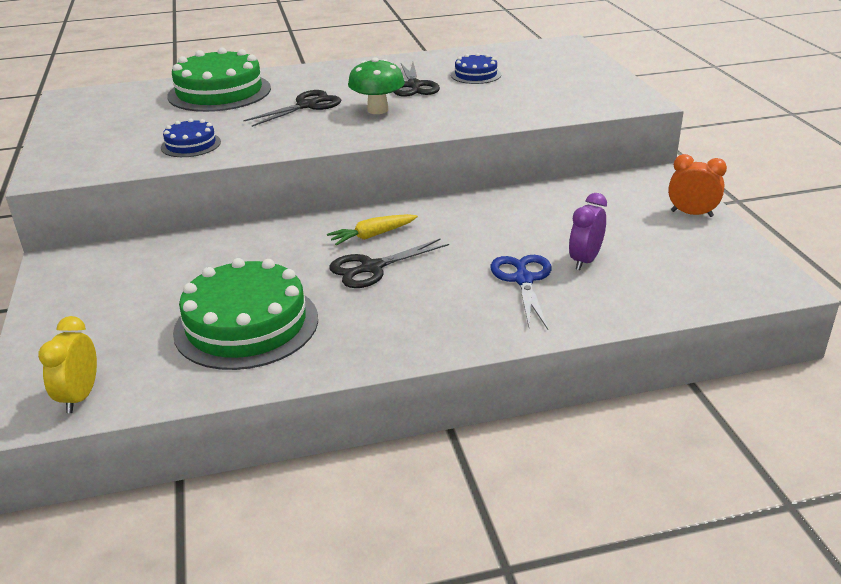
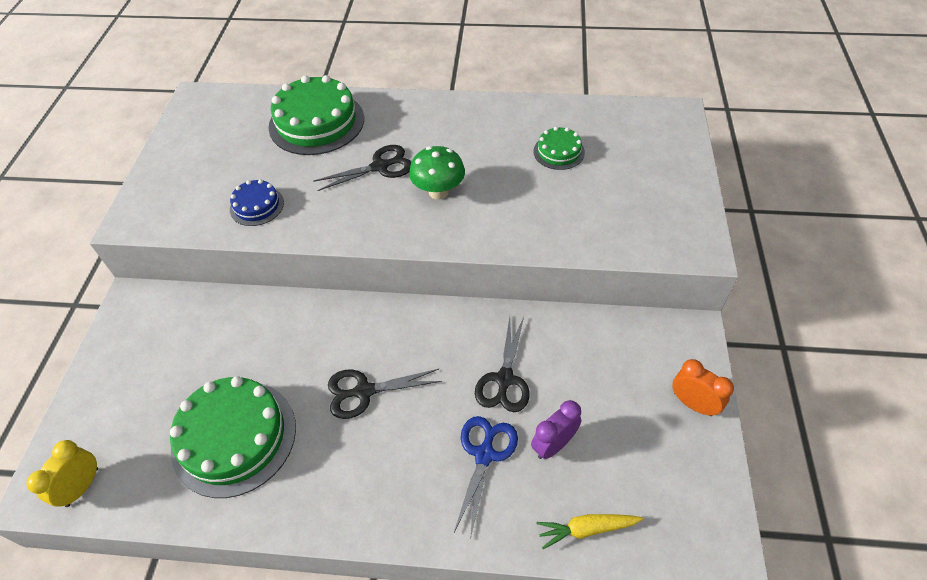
camera: 20 degrees right, 20 degrees up
yellow carrot [327,214,418,246] -> yellow carrot moved to [537,514,643,549]
black scissors [393,62,440,97] -> black scissors moved to [475,317,530,412]
blue cake [451,53,501,84] -> green cake [534,127,585,170]

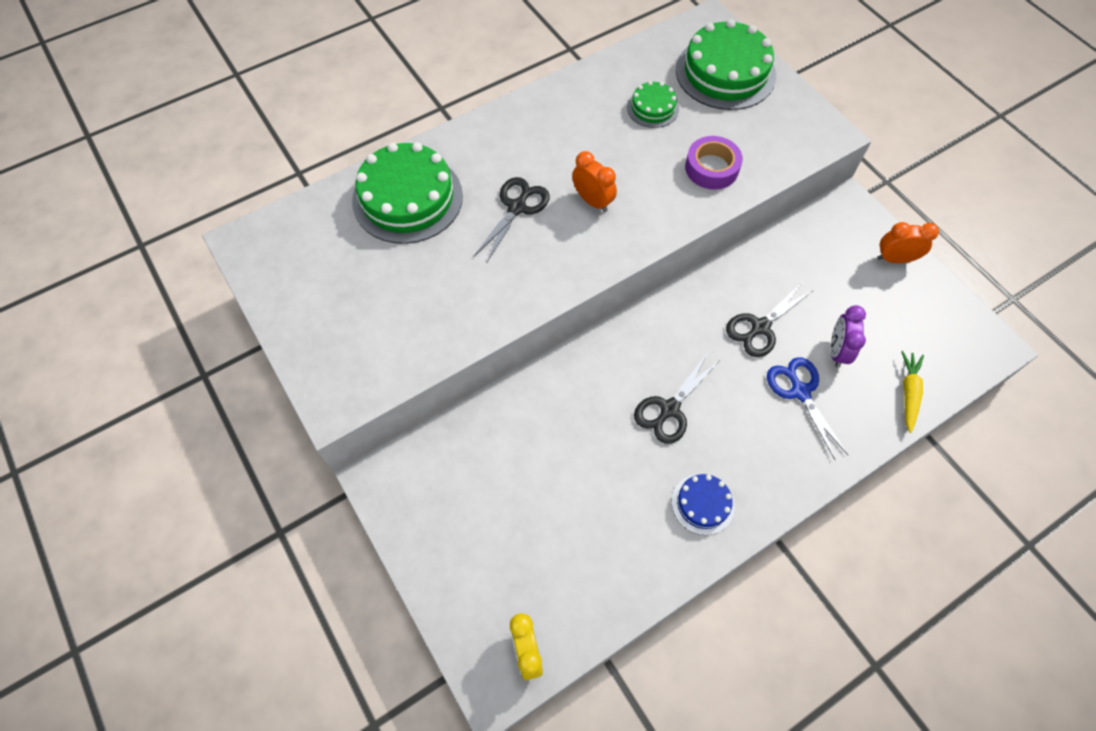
camera: 40 degrees left, 10 degrees up
green cake [170,376,296,498] -> green cake moved to [676,19,776,110]
blue cake [230,179,284,226] -> blue cake moved to [672,474,735,535]
green mushroom [409,146,465,200] -> orange clock [572,151,617,212]
black scissors [475,317,530,412] -> black scissors turned 75 degrees clockwise [726,283,814,357]
yellow carrot [537,514,643,549] -> yellow carrot turned 150 degrees clockwise [901,351,924,433]
none -> purple tape [685,136,743,189]

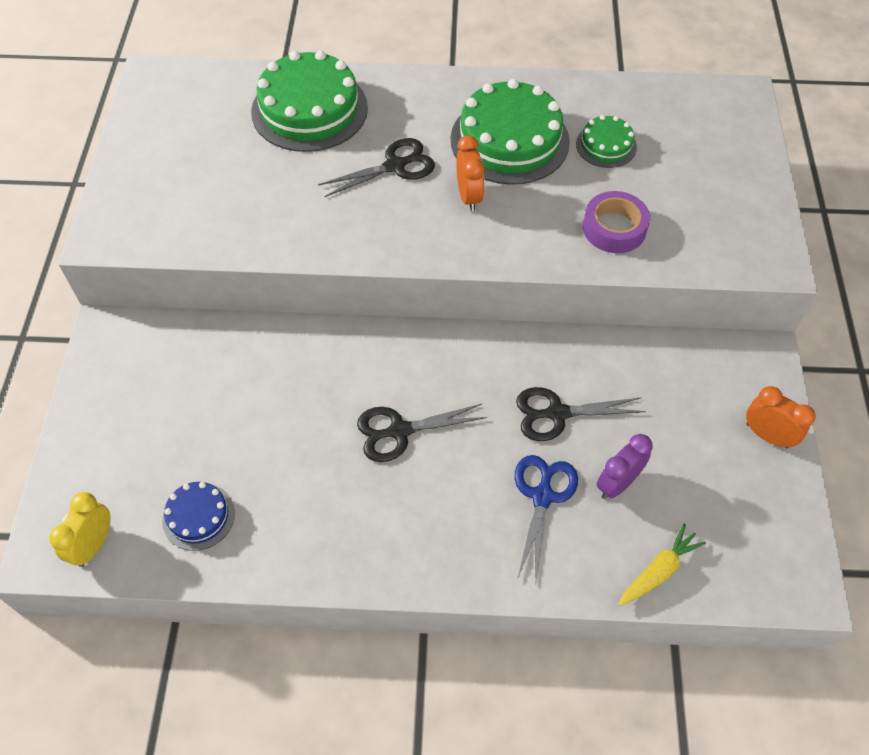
camera: 35 degrees right, 5 degrees down
blue cake [672,474,735,535] -> blue cake moved to [162,482,235,551]
green cake [676,19,776,110] -> green cake moved to [451,79,570,185]

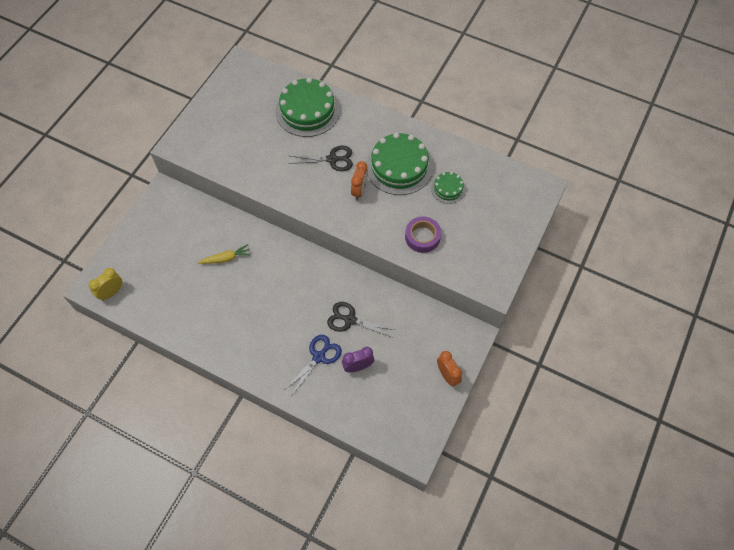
camera: 25 degrees right, 5 degrees up
blue cake [162,482,235,551] -> none
black scissors [357,404,487,462] -> none
yellow carrot [618,524,706,606] -> yellow carrot moved to [198,244,251,264]

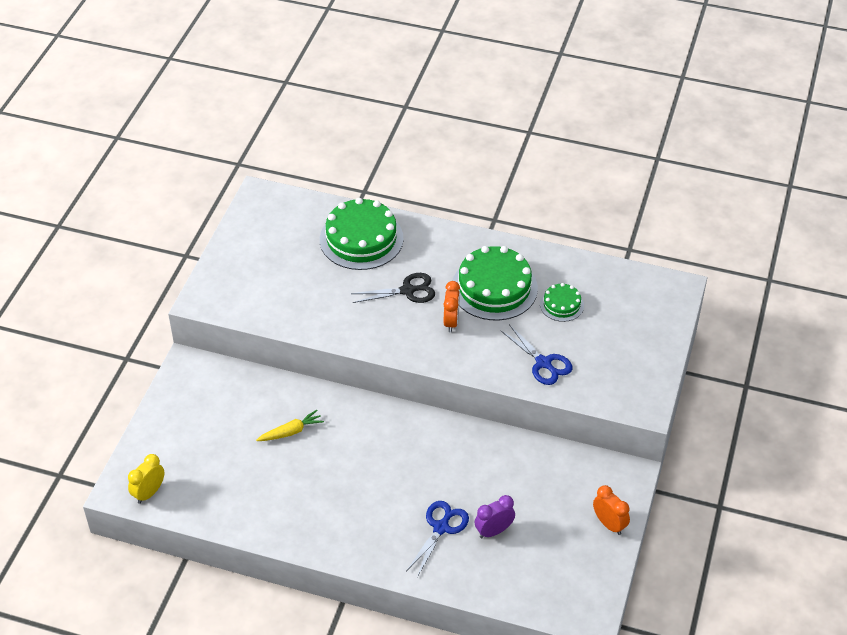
camera: 10 degrees left, 15 degrees down
black scissors [327,302,396,338] -> none
purple tape [405,216,441,253] -> blue scissors [500,324,572,385]

